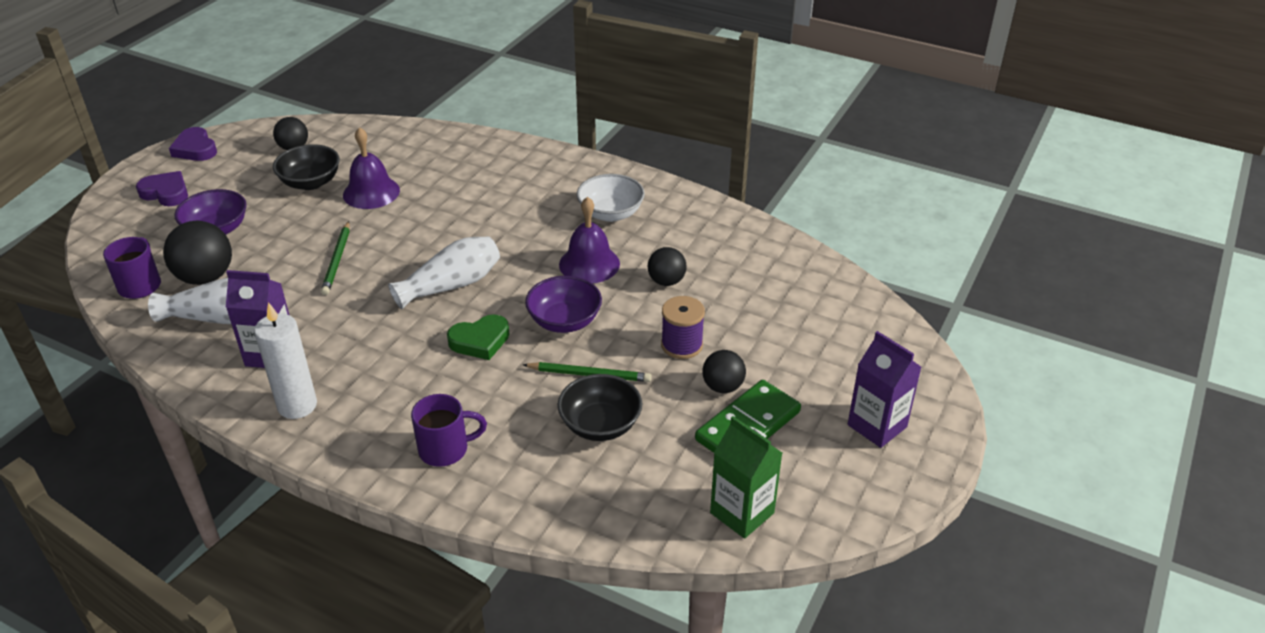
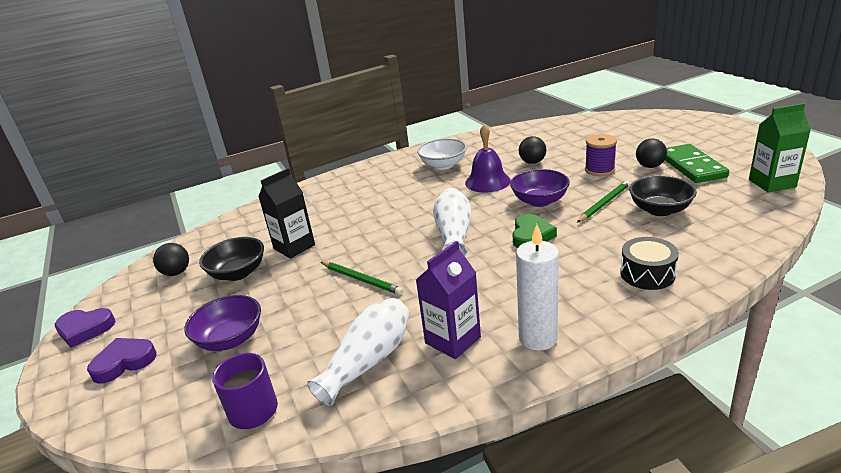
camera: 50 degrees left, 10 degrees down
black ball [163,221,232,285] -> none
purple bell [343,127,400,209] -> black carton [258,168,315,259]
purple mug [411,394,487,467] -> black drum [620,237,679,290]
purple carton [848,331,921,448] -> none

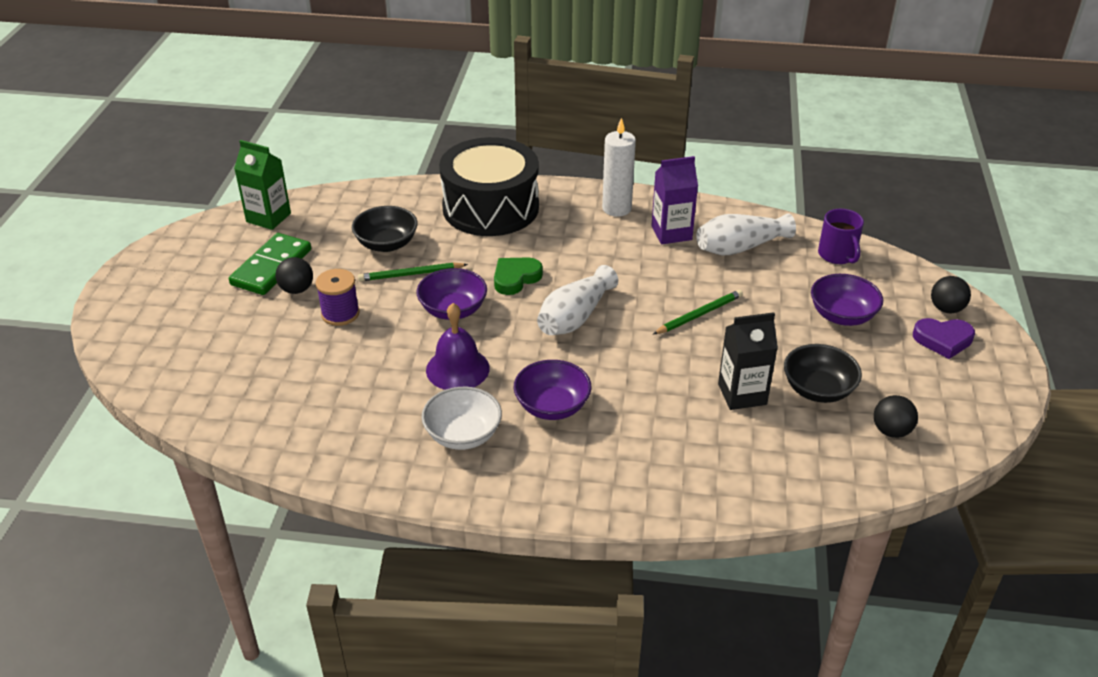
camera: 150 degrees left, 10 degrees up
purple heart [55,308,116,348] -> none
green pencil [321,262,403,295] -> green pencil turned 75 degrees clockwise [653,290,743,334]
black ball [519,136,546,164] -> black ball moved to [931,276,971,313]
black drum [620,237,679,290] -> black drum [439,137,539,236], size x2.16
none -> purple bowl [514,360,592,420]

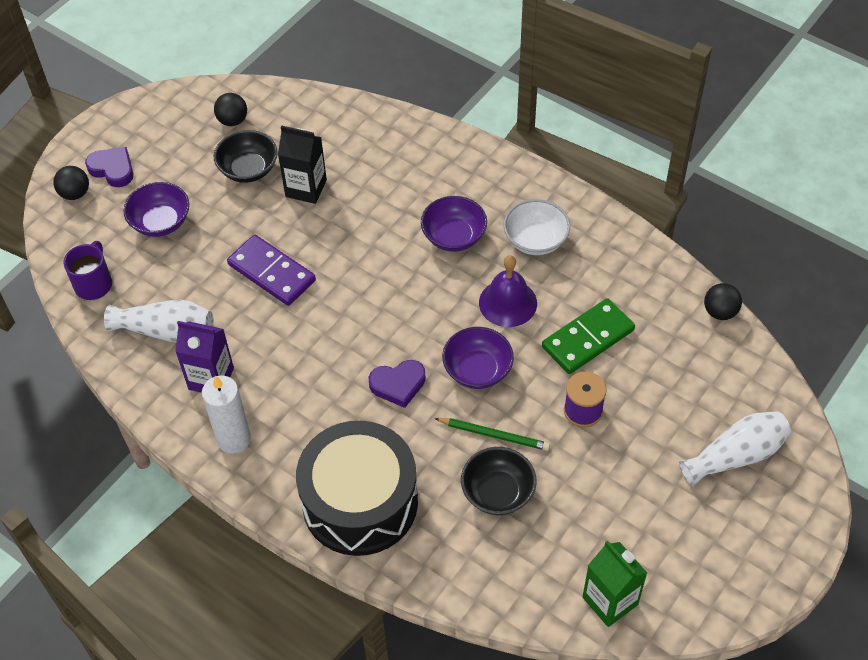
camera: 150 degrees left, 15 degrees up
green domino [229,233,311,295] -> green domino moved to [542,298,635,374]
black ball [276,257,313,294] -> black ball moved to [704,283,742,320]
green heart [494,257,543,295] -> purple heart [369,360,426,408]
white vase [537,265,618,335] -> white vase moved to [679,412,791,487]
green pencil [653,290,743,334] -> purple domino [227,235,316,306]

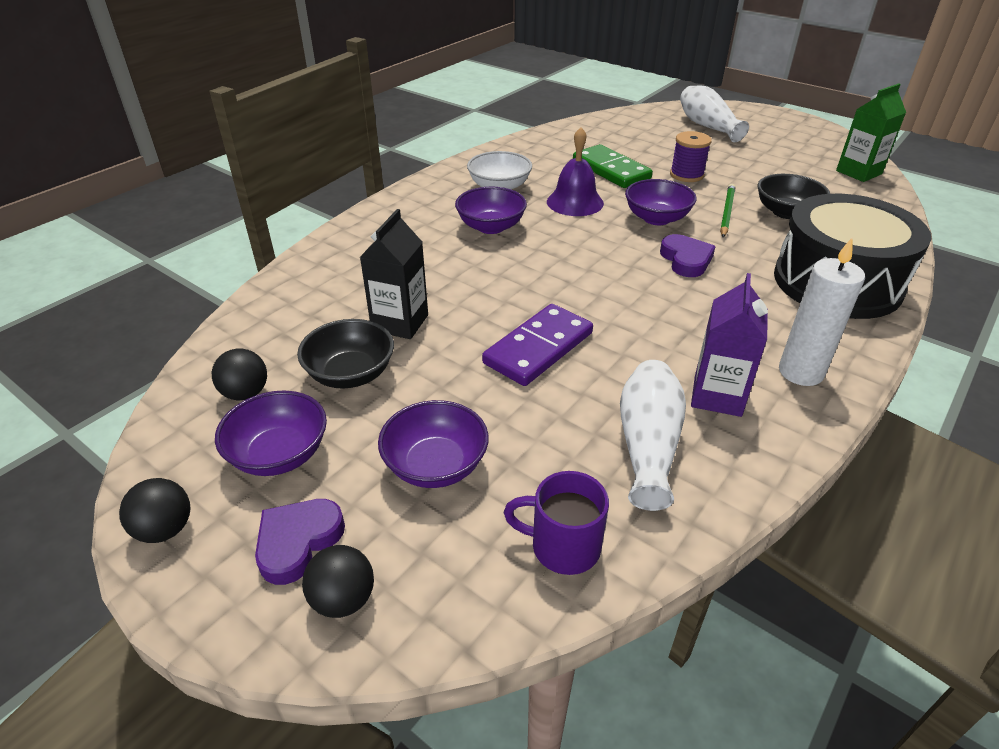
camera: 90 degrees left, 15 degrees down
black ball [704,283,742,320] -> black ball moved to [119,478,191,543]
none -> purple bowl [215,391,327,476]

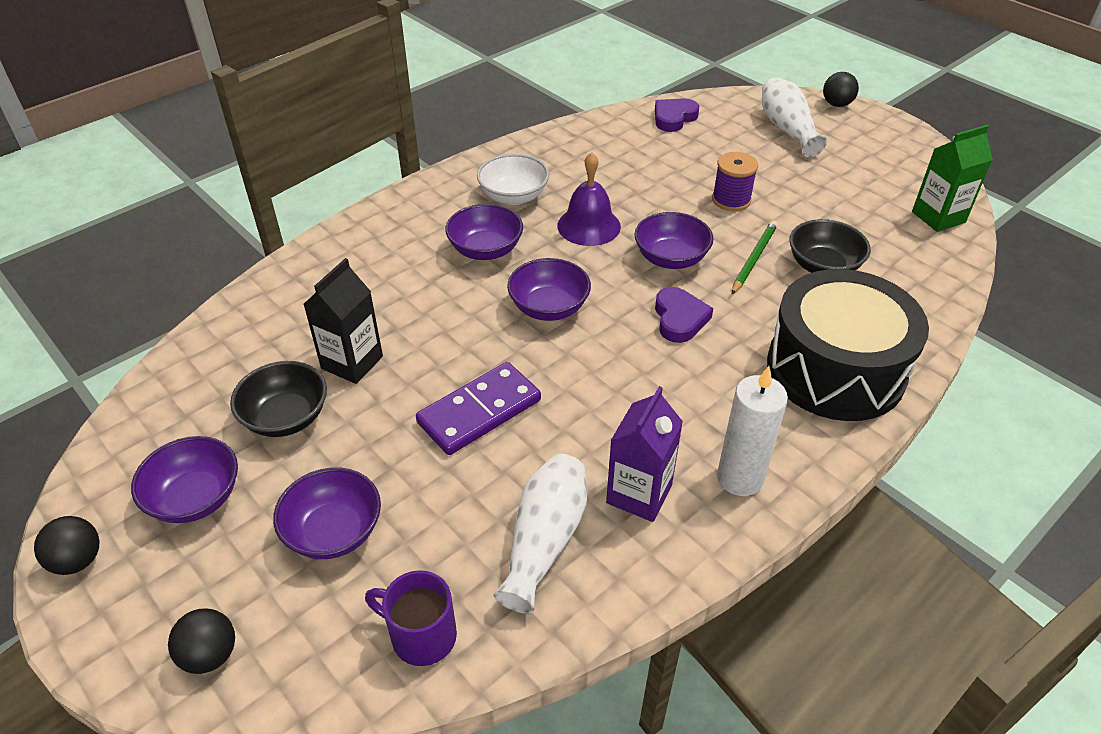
camera: 10 degrees right, 5 degrees up
black ball [212,349,267,400] -> black ball moved to [823,72,859,107]
purple heart [255,499,345,585] -> purple heart moved to [655,98,699,132]
green domino [573,144,653,188] -> none
none -> purple bowl [507,258,591,321]

